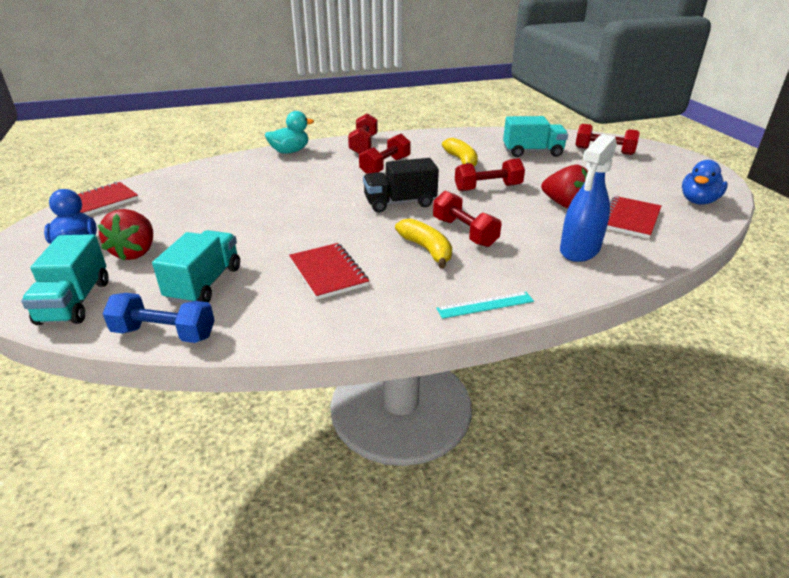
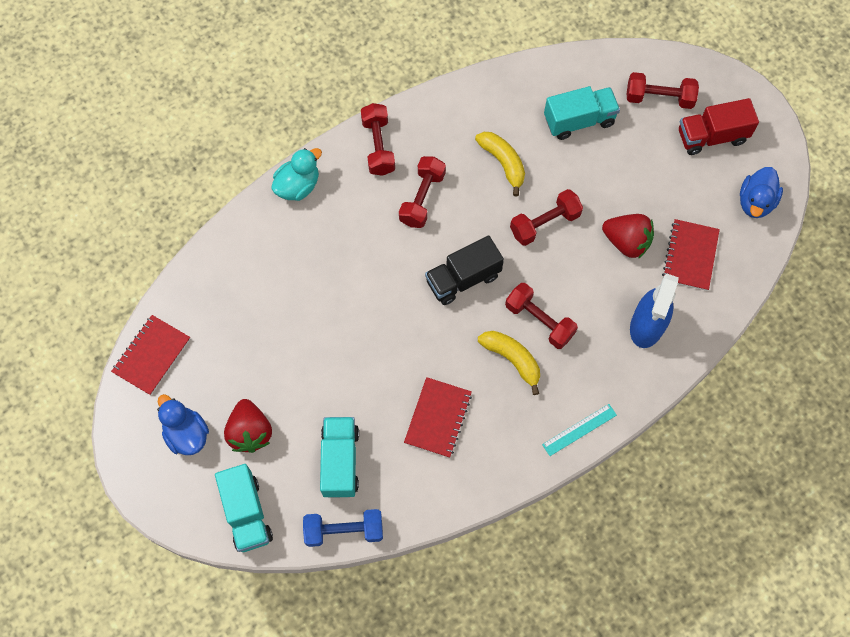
camera: 15 degrees left, 35 degrees up
red notebook [289,243,369,300] -> red notebook turned 60 degrees clockwise [404,377,472,458]
none -> red truck [679,98,759,155]

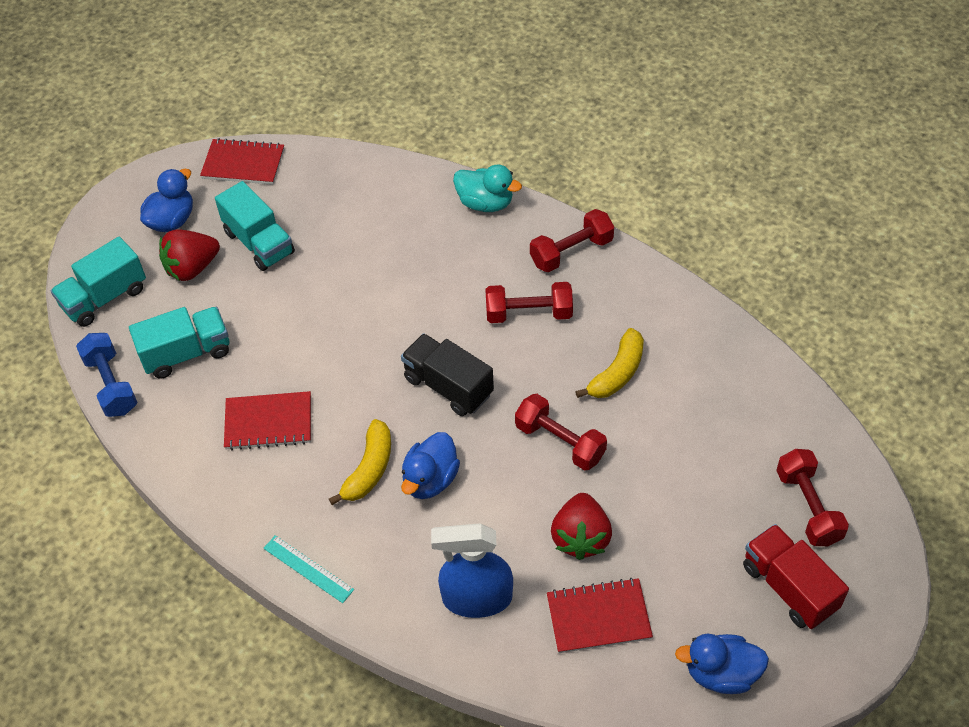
camera: 70 degrees right, 15 degrees down
red dumbbell [505,283,578,349] -> blue duck [401,432,460,499]
turquoise truck [544,86,620,140] -> turquoise truck moved to [215,181,295,271]

